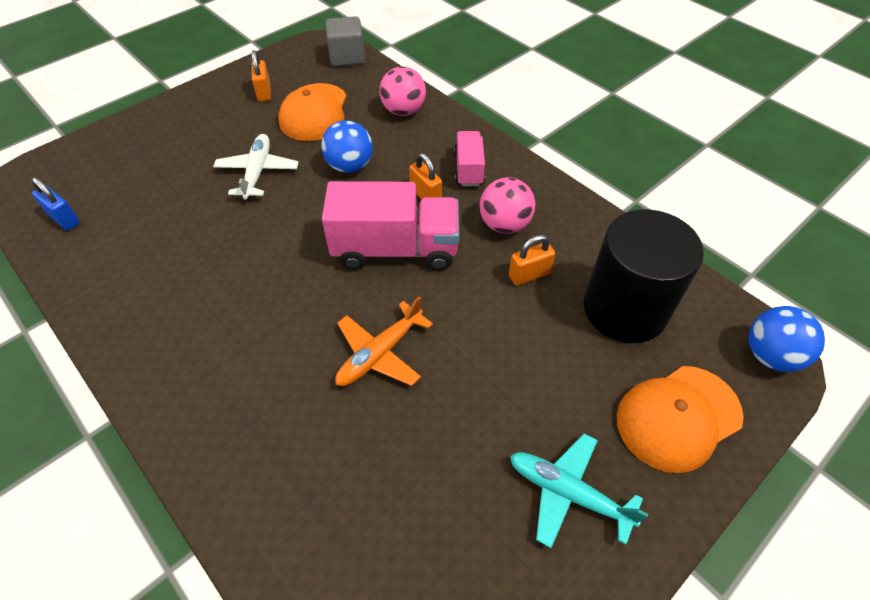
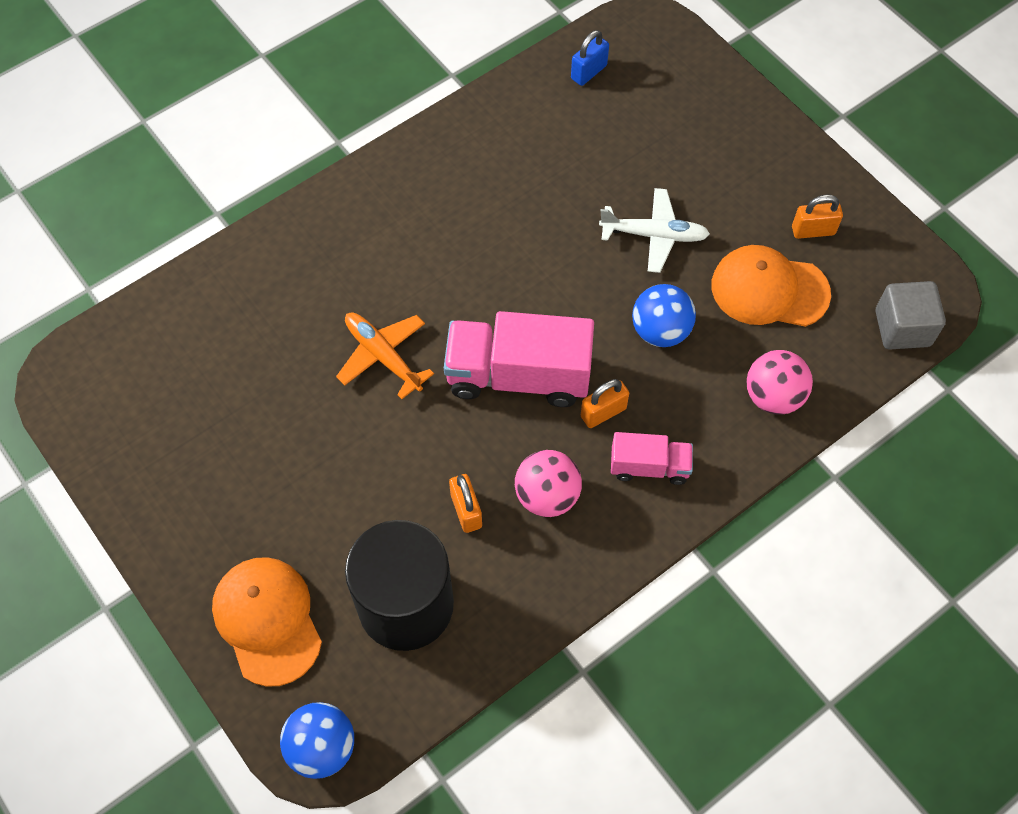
camera: 95 degrees right, 10 degrees up
pink truck [322,181,459,270] -> pink truck turned 90 degrees clockwise [444,311,594,407]
turquoise plane [510,433,648,548] -> none

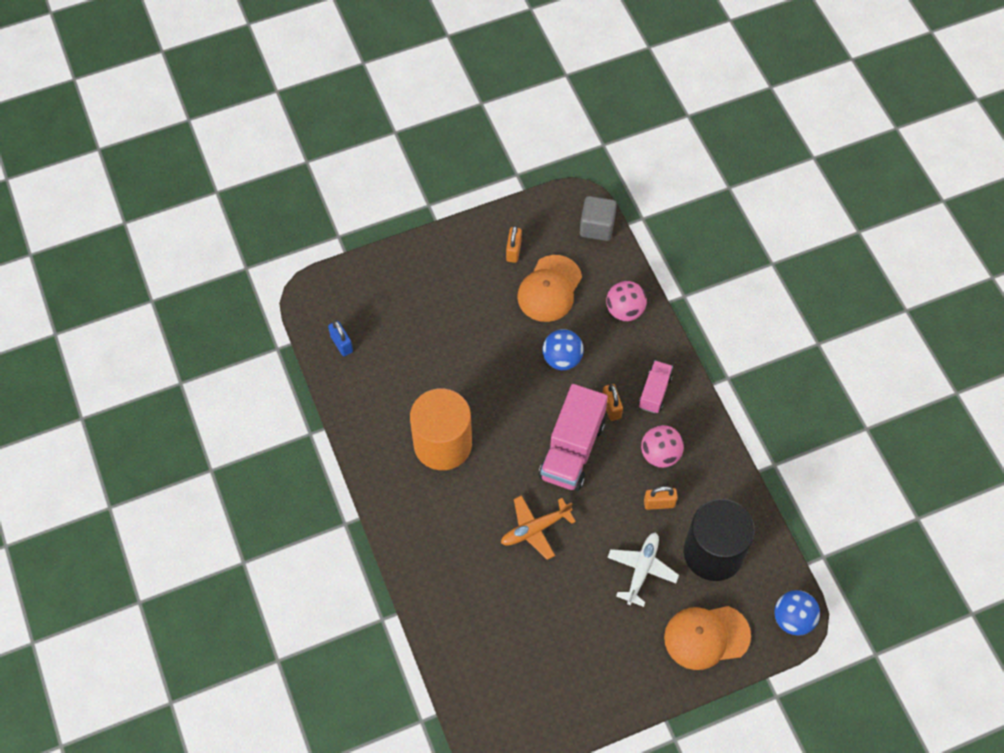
camera: 75 degrees left, 0 degrees up
white plane [599,188,710,273] -> white plane moved to [607,533,679,607]
none -> orange cylinder [410,389,472,470]

